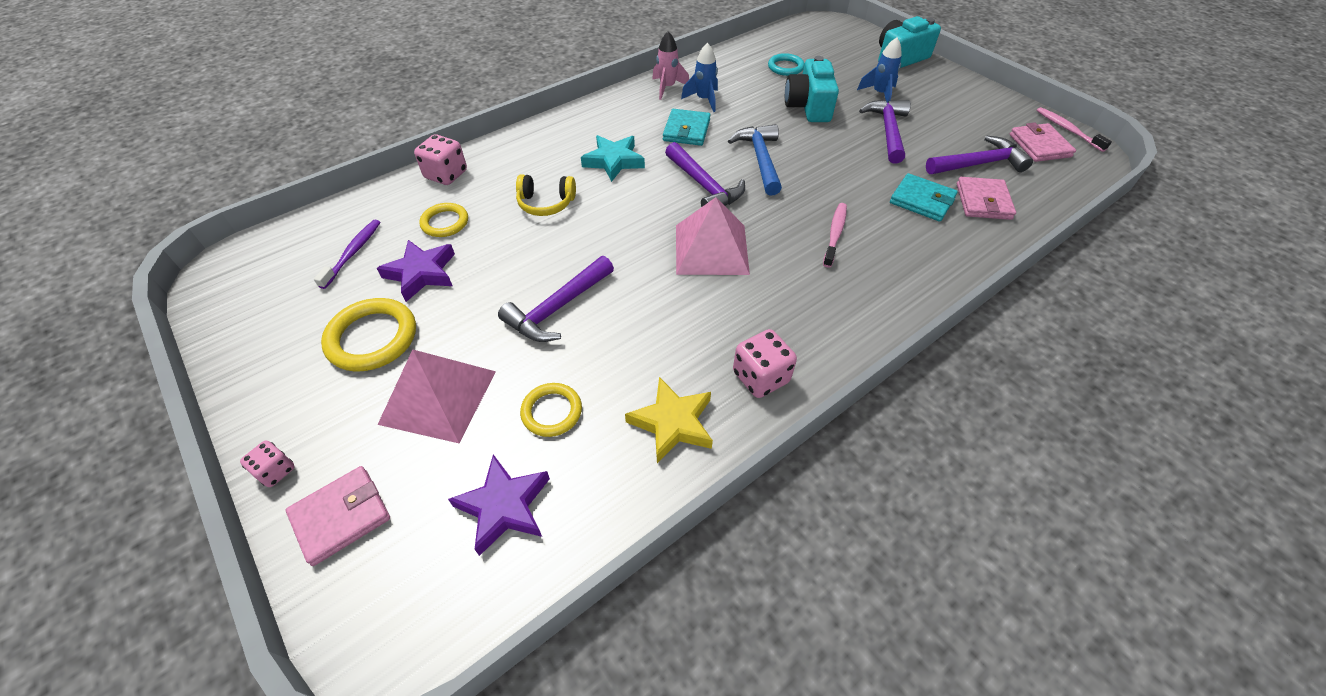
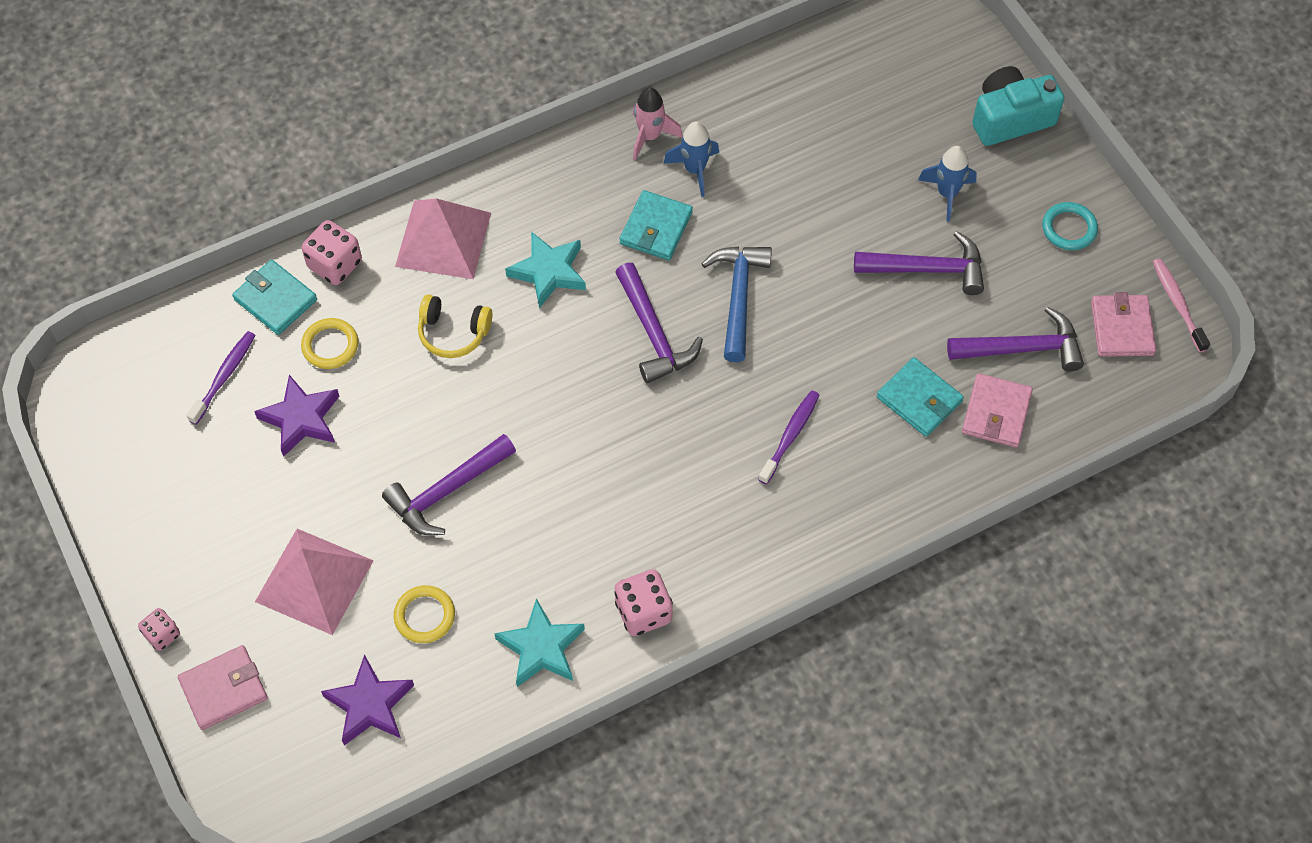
camera: 10 degrees right, 10 degrees up
yellow ring [321,298,416,371] -> none
yellow star [625,377,713,463] -> turquoise star [494,598,585,687]
pink pyramid [676,197,750,275] -> pink pyramid moved to [395,198,491,279]
turquoise ring [768,53,805,76] -> turquoise ring moved to [1042,202,1098,250]
turquoise camera [785,56,839,122] -> none
pink toothbrush [823,203,847,268] -> purple toothbrush [758,391,819,484]
purple hammer [859,99,911,164] -> purple hammer turned 75 degrees clockwise [854,231,984,295]
none -> turquoise wallet [232,260,317,335]

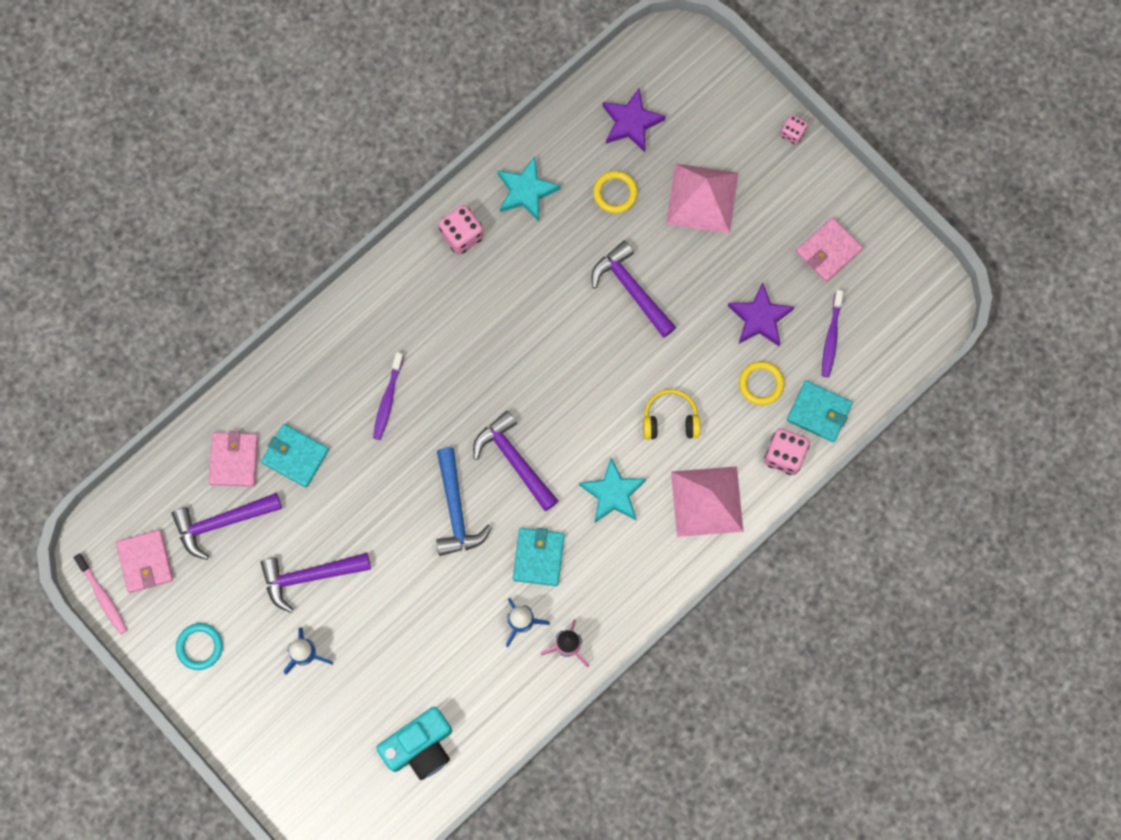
camera: 165 degrees right, 15 degrees up
pink wallet [178,645,268,730] -> pink wallet moved to [796,217,863,282]
purple hammer [382,434,516,535] -> purple hammer turned 75 degrees counterclockwise [592,240,676,338]
turquoise camera [972,66,1064,146] -> turquoise camera moved to [376,707,452,780]

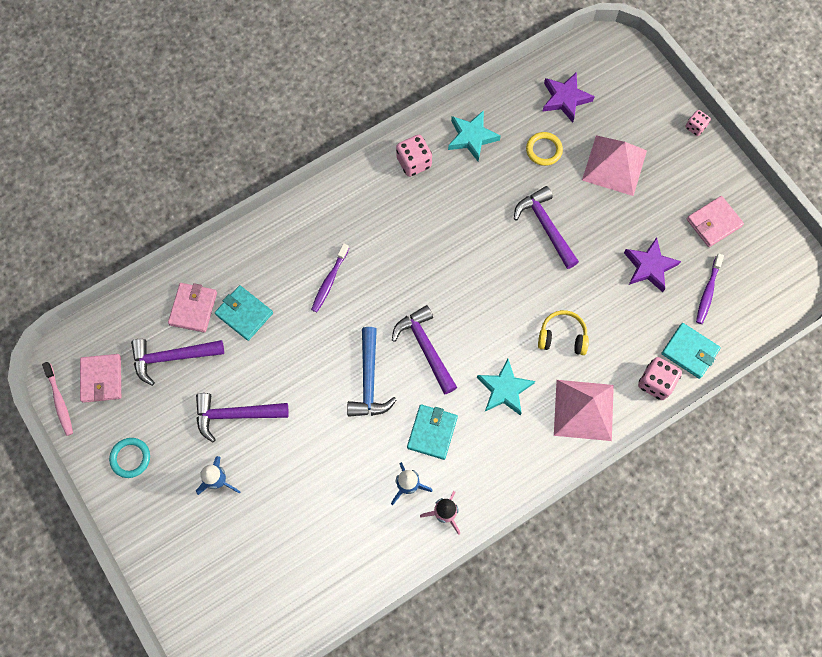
camera: 10 degrees right, 5 degrees down
turquoise camera [376,707,452,780] -> none
yellow ring [739,361,785,405] -> none

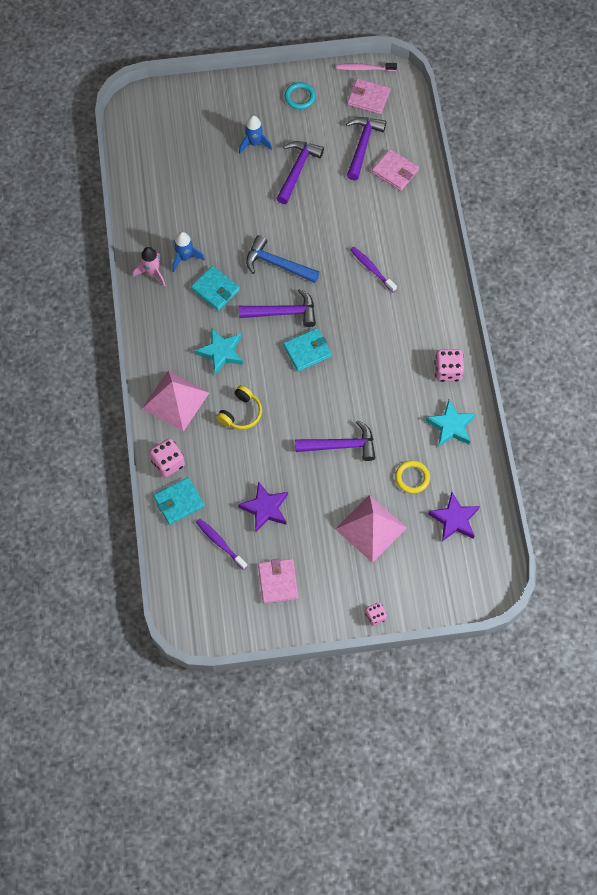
camera: 115 degrees right, 5 degrees down
turquoise wallet [215,285,273,341] -> turquoise wallet moved to [283,328,332,372]

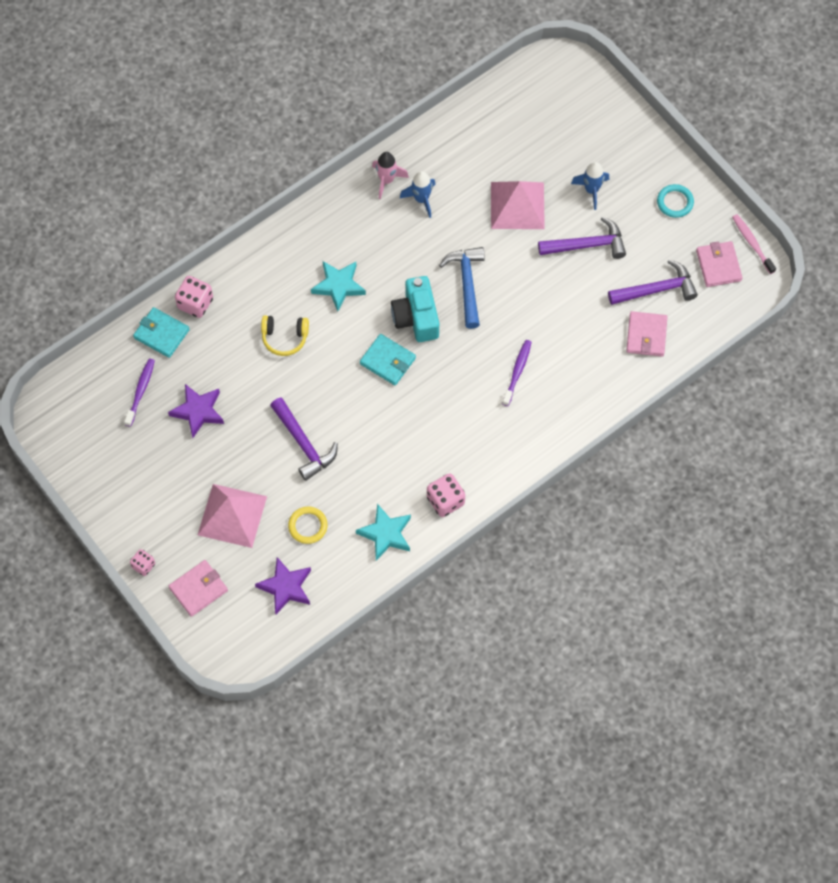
camera: 60 degrees right, 0 degrees up
pink pyramid [142,370,209,432] -> pink pyramid moved to [491,181,545,229]
turquoise wallet [191,266,240,311] -> none
purple hammer [239,288,316,327] -> turquoise camera [391,276,439,342]
pink wallet [258,559,298,604] -> pink wallet moved to [169,560,228,617]

